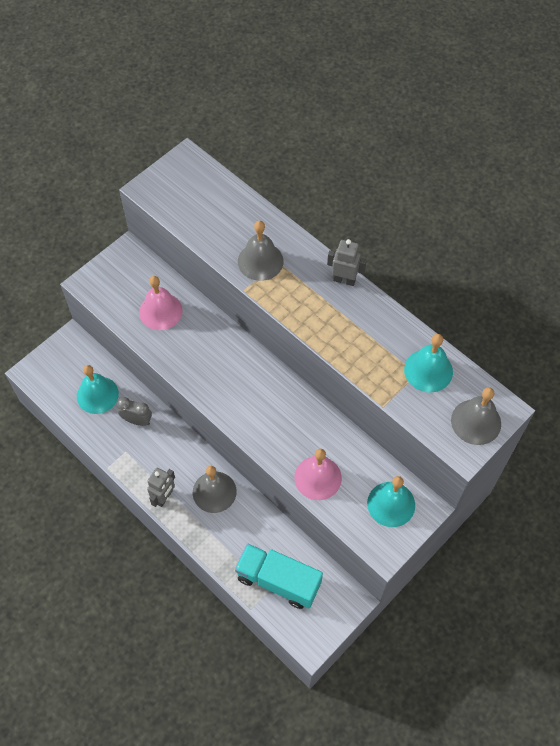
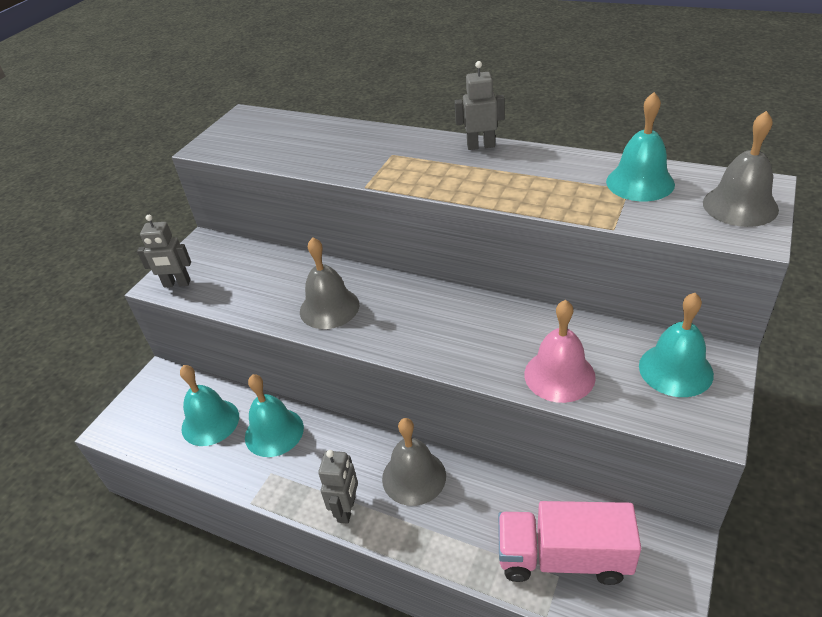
camera: 15 degrees left, 20 degrees down
grey clock [117,397,152,426] -> turquoise bell [245,374,304,457]
pink bell [139,276,183,330] -> none
turquoise truck [235,544,323,609] -> pink truck [498,501,641,585]
grey bell [238,221,284,281] -> grey bell moved to [300,237,359,329]
none -> grey robot [137,215,191,287]

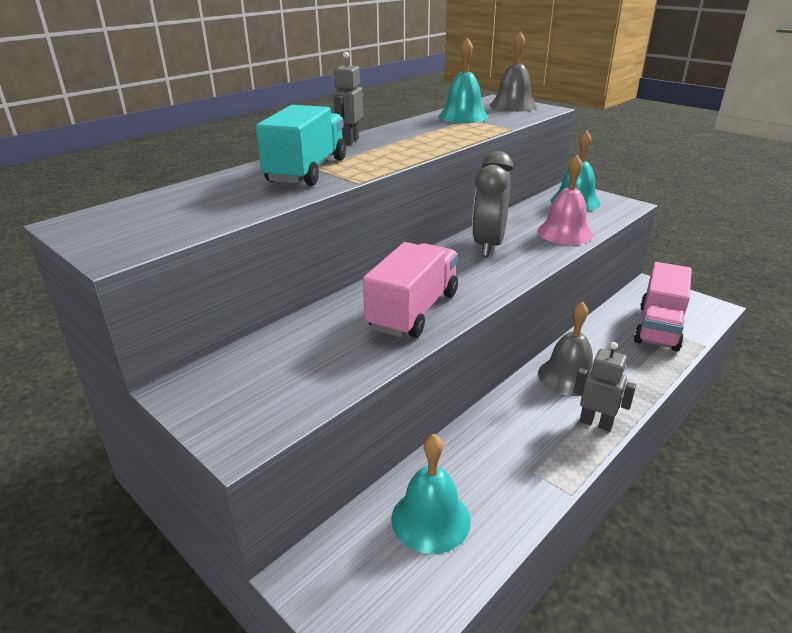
camera: 75 degrees left, 10 degrees down
grey robot [137,215,191,287] -> none
turquoise bell [245,374,304,457] -> none
grey bell [300,237,359,329] -> pink truck [363,242,458,338]
none -> turquoise truck [256,105,346,186]
none -> grey clock [472,151,513,257]

